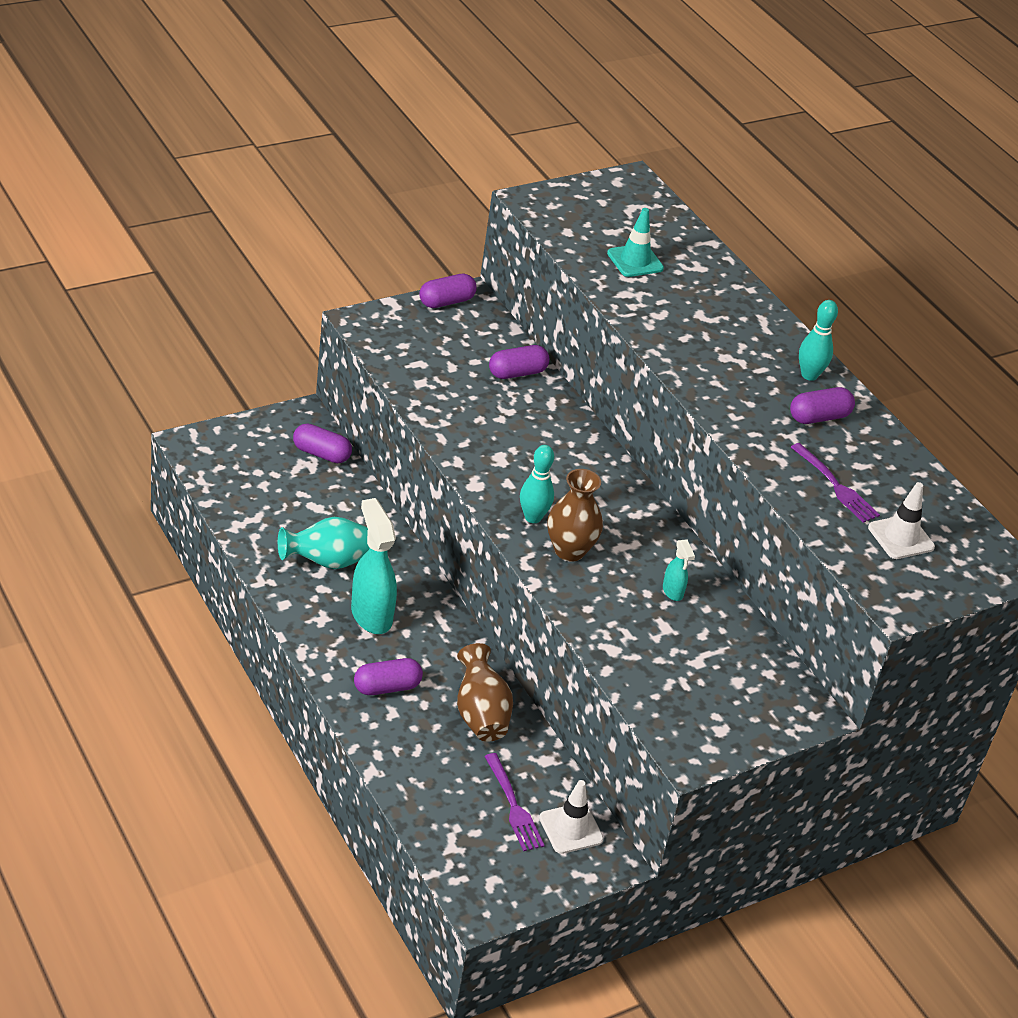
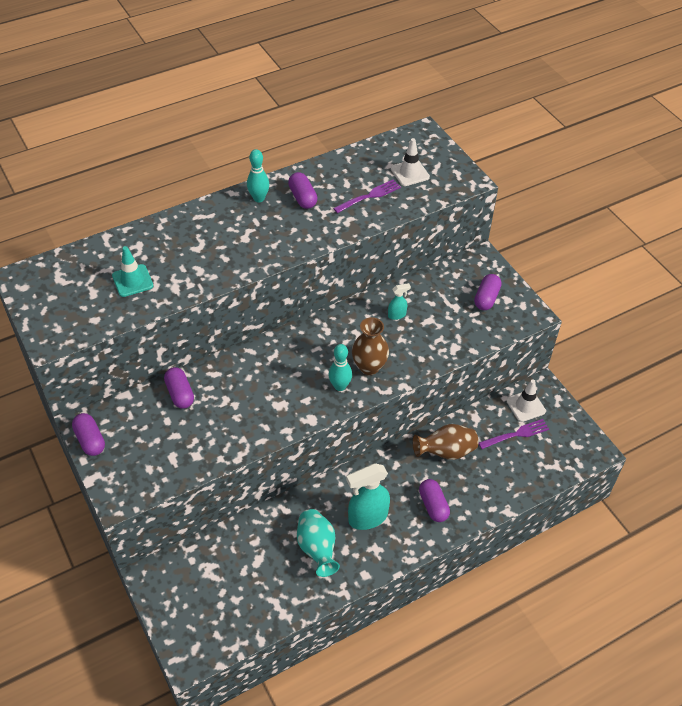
camera: 85 degrees left, 10 degrees up
purple capsule [293,423,352,463] -> purple capsule moved to [474,274,501,310]

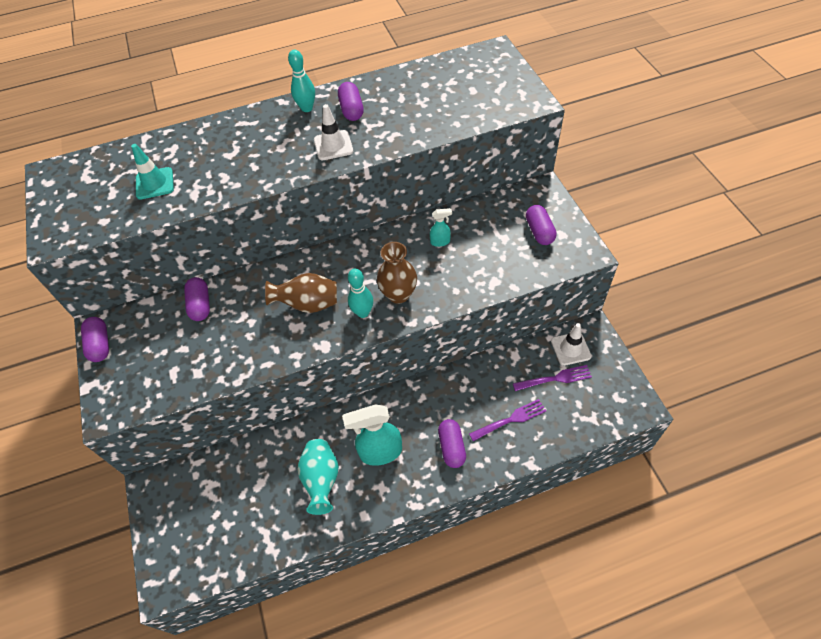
camera: 15 degrees right, 5 degrees up
purple fork [333,180,401,213] -> purple fork moved to [469,399,546,441]
white traffic cone [391,138,430,186] -> white traffic cone moved to [314,104,353,160]
brown vase [413,424,478,460] -> brown vase moved to [265,273,337,313]
purple capsule [474,274,501,310] -> purple capsule turned 45 degrees counterclockwise [526,205,557,245]

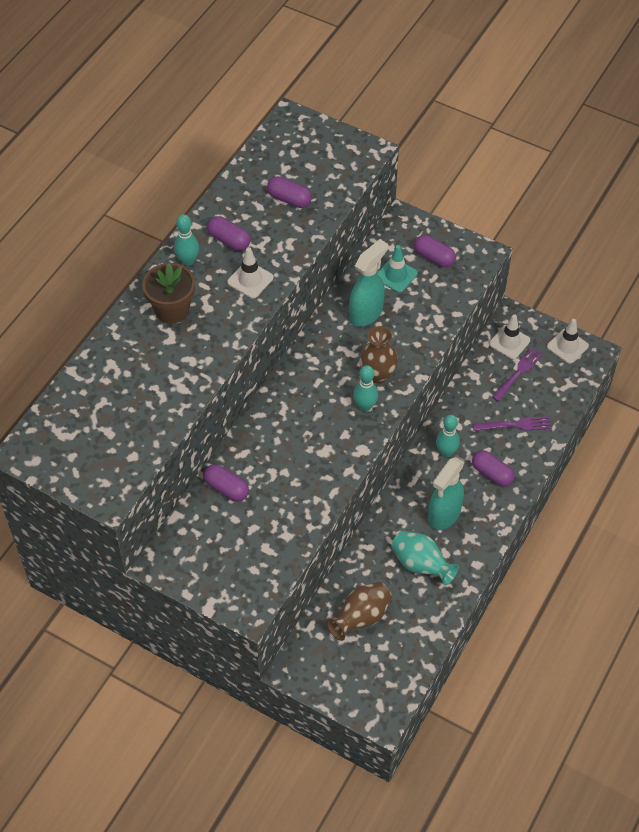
camera: 45 degrees left, 0 degrees up
purple capsule [81,317,109,362] -> purple capsule moved to [267,176,312,208]
turquoise traffic cone [131,144,174,200] -> turquoise traffic cone moved to [377,245,418,293]
brown vase [265,273,337,313] -> brown vase moved to [327,582,392,641]
turquoise spray bottle [430,208,452,247] -> turquoise spray bottle [349,239,388,327], size x2.06
purple fork [469,399,546,441] -> purple fork turned 60 degrees clockwise [473,416,551,431]
none -> brown flower pot [142,263,195,324]
none -> turquoise bowling pin [436,415,460,457]
none -> white traffic cone [547,319,589,364]

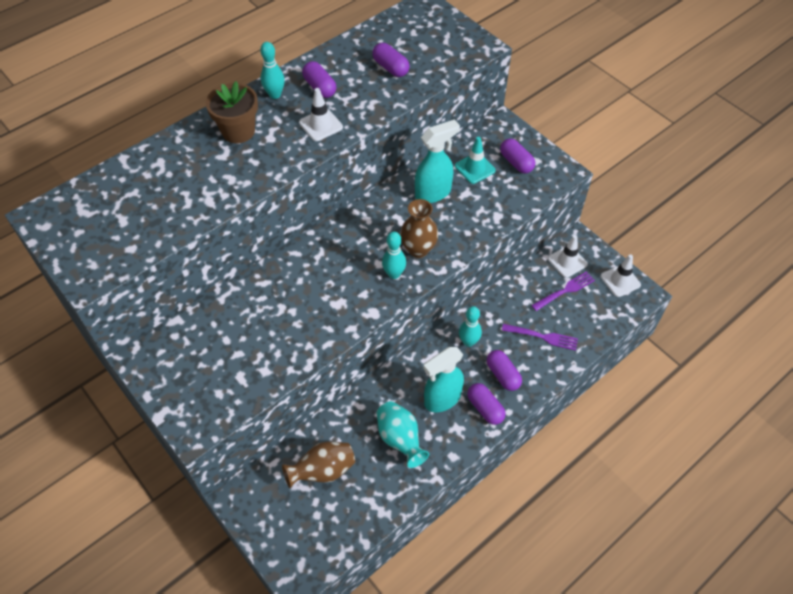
camera: 20 degrees right, 0 degrees up
purple capsule [203,464,249,502] -> purple capsule moved to [467,383,506,425]

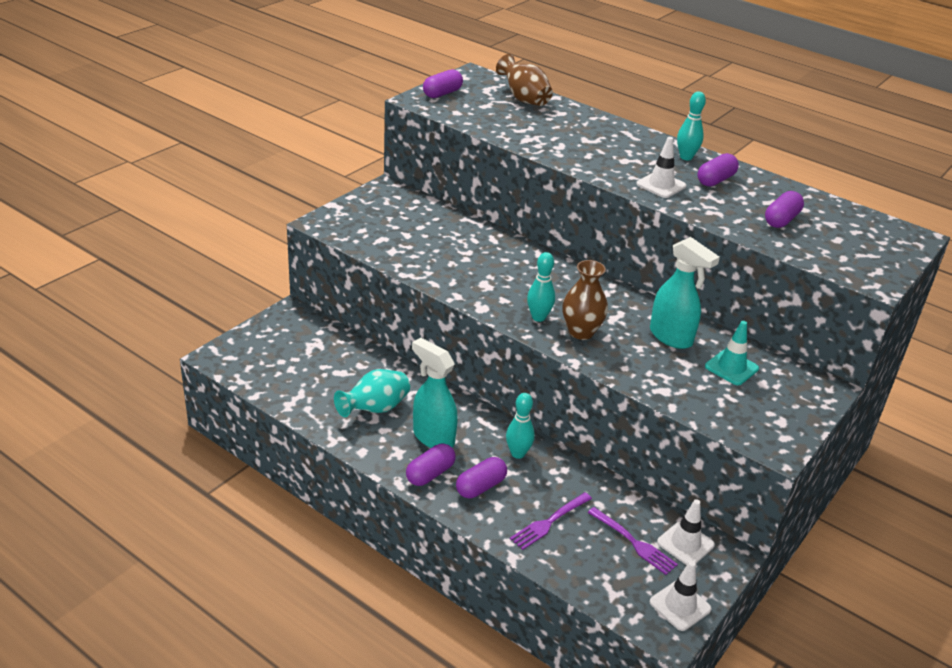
camera: 75 degrees right, 20 degrees down
brown flower pot [206,81,258,143] -> none
brown vase [282,442,355,488] -> brown vase moved to [496,54,553,106]
purple capsule [500,138,535,174] -> purple capsule moved to [423,69,463,98]
purple fork [502,324,578,351] -> purple fork turned 45 degrees clockwise [510,492,592,550]

